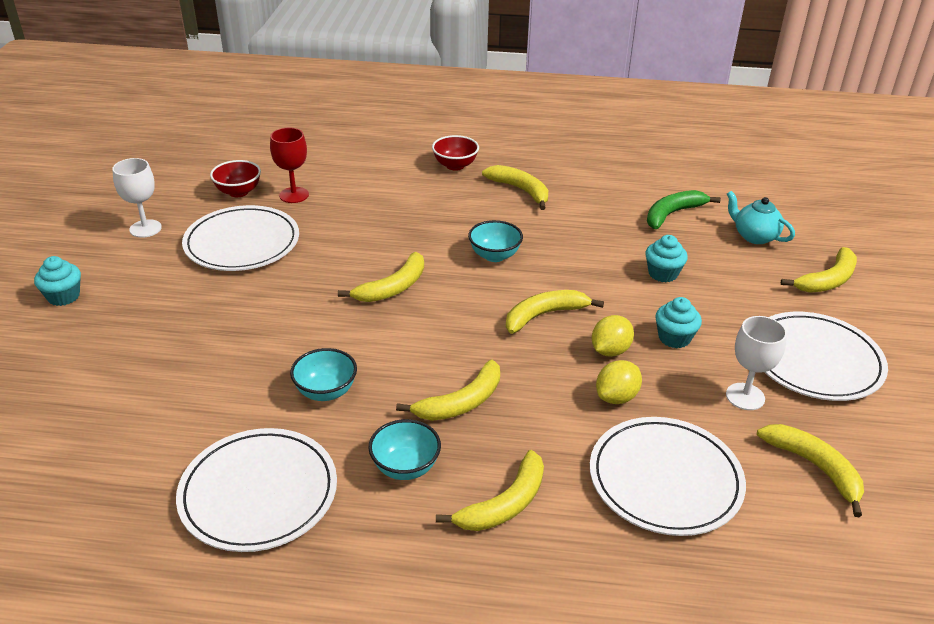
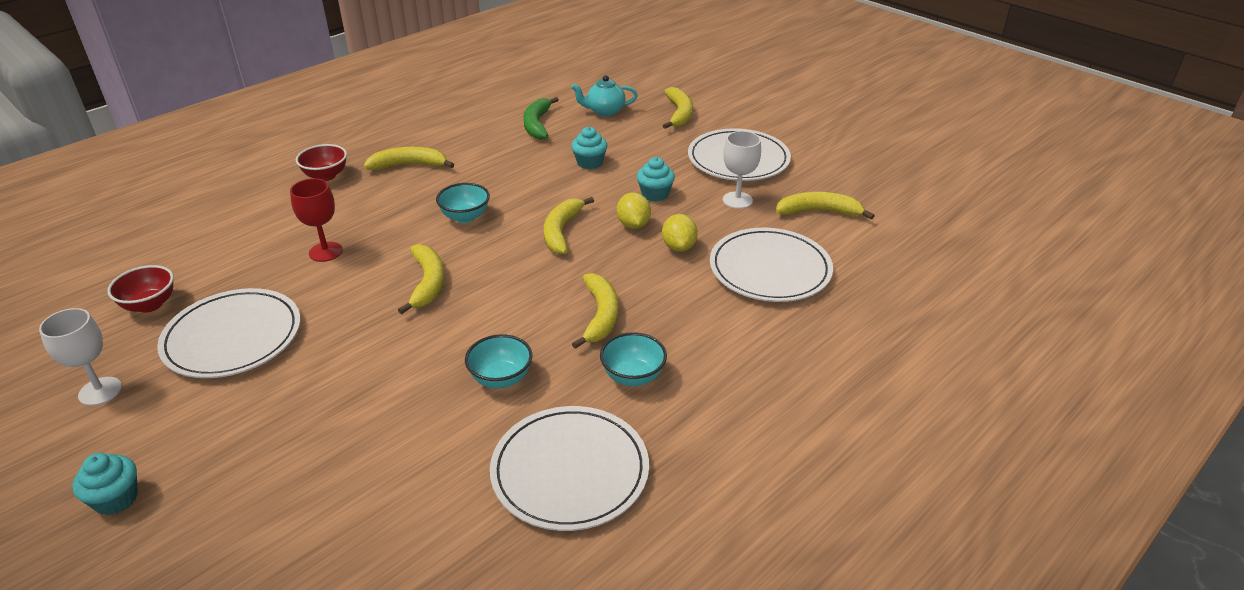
camera: 50 degrees left, 0 degrees up
red goblet [270,128,309,203] -> red goblet moved to [290,178,343,262]
yellow banana [436,450,544,531] -> none

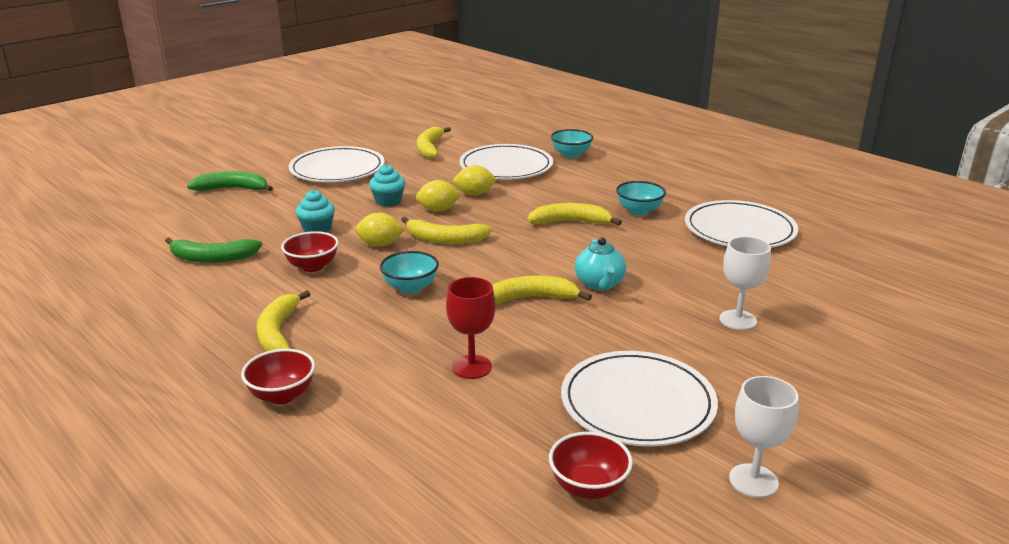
camera: 90 degrees left, 10 degrees down
turquoise cupcake [72,453,138,515] -> none
turquoise bowl [465,334,532,389] -> turquoise bowl moved to [551,129,593,158]
turquoise teapot [571,75,638,117] -> turquoise teapot moved to [575,237,626,290]
yellow banana [663,87,693,129] -> green banana [187,171,273,191]
white goblet [723,131,761,209] -> white goblet moved to [719,236,771,330]
none -> red bowl [281,231,339,272]
none -> yellow lemon [355,213,405,247]

